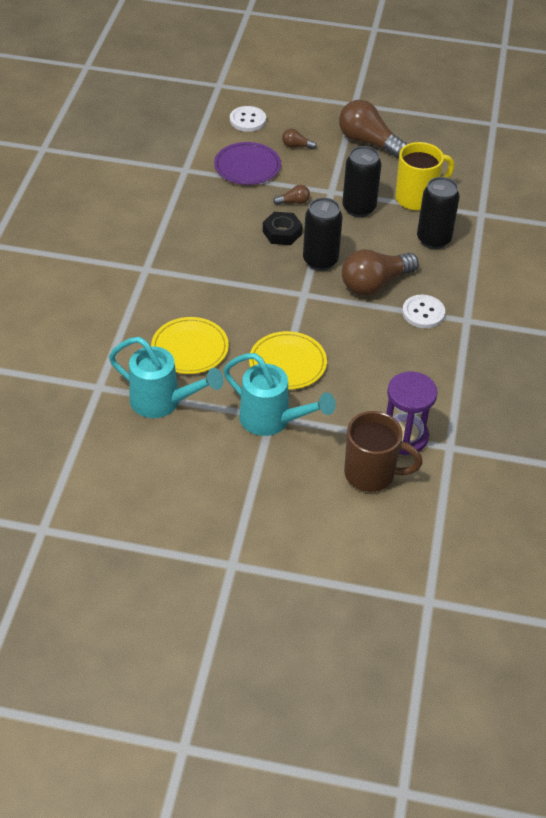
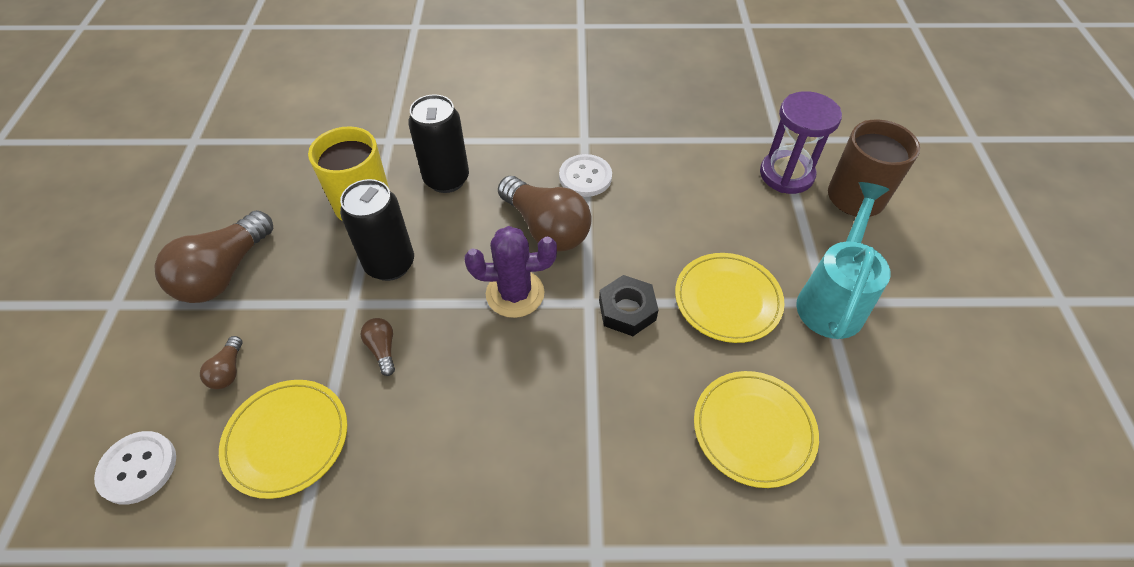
camera: 100 degrees left, 5 degrees up
turquoise watering can [109,337,224,418] -> none
purple plate [214,142,281,185] -> yellow plate [219,380,347,499]
black nut [263,212,303,245] -> black nut moved to [599,275,658,336]
black can [303,198,343,271] -> purple cactus [465,226,557,318]

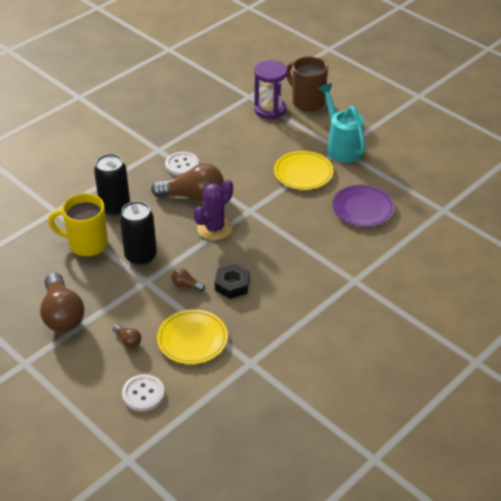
camera: 45 degrees left, 10 degrees down
black nut [599,275,658,336] -> black nut moved to [215,264,250,299]
yellow plate [694,371,819,488] -> purple plate [332,185,395,227]

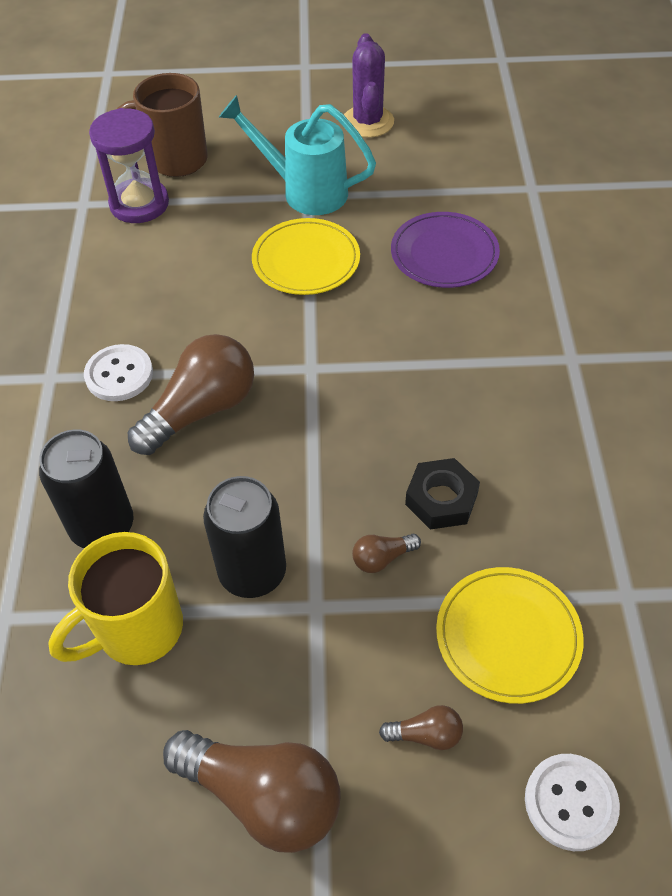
camera: 45 degrees left, 10 degrees up
purple cactus [194,180,233,240] -> purple cactus moved to [344,33,394,138]

